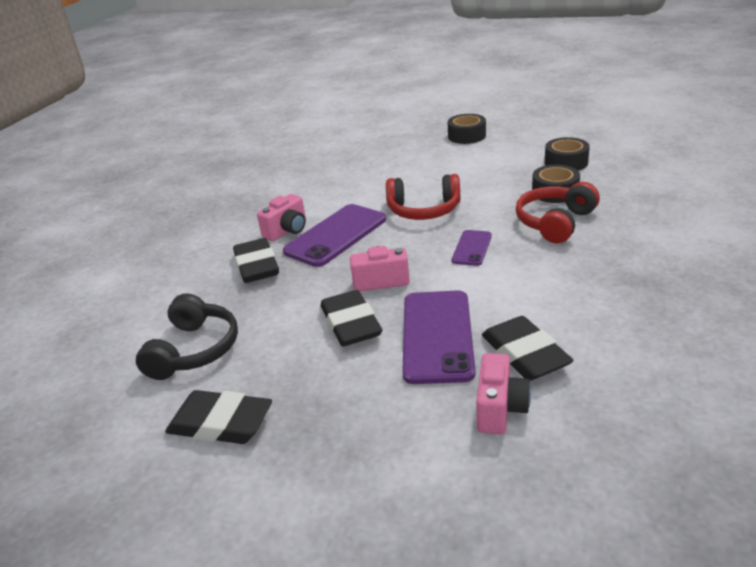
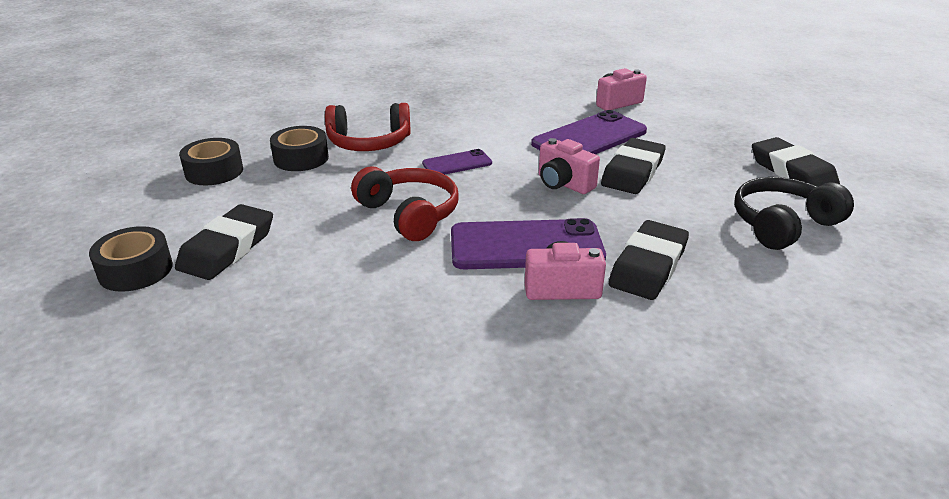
camera: 135 degrees left, 0 degrees up
black eraser [482,316,573,381] -> black eraser moved to [175,204,273,280]

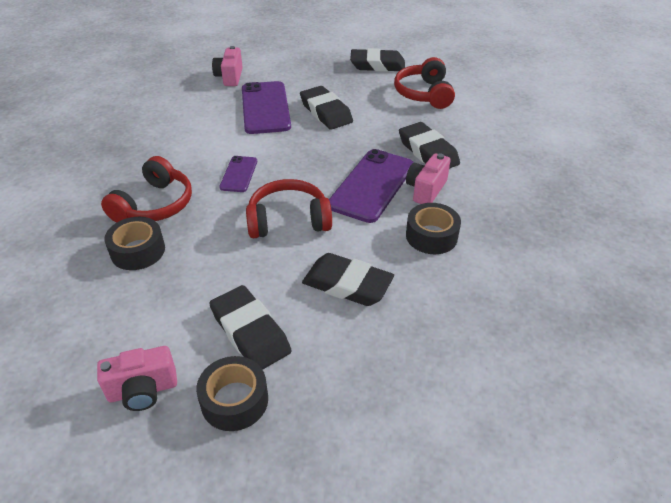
camera: 60 degrees left, 10 degrees up
black tape [179,138,243,185] -> black tape moved to [406,203,461,254]
pink camera [539,138,600,194] -> pink camera moved to [97,346,177,411]
black headphones [734,177,854,250] -> red headphones [394,57,455,109]
none -> black eraser [302,253,394,306]

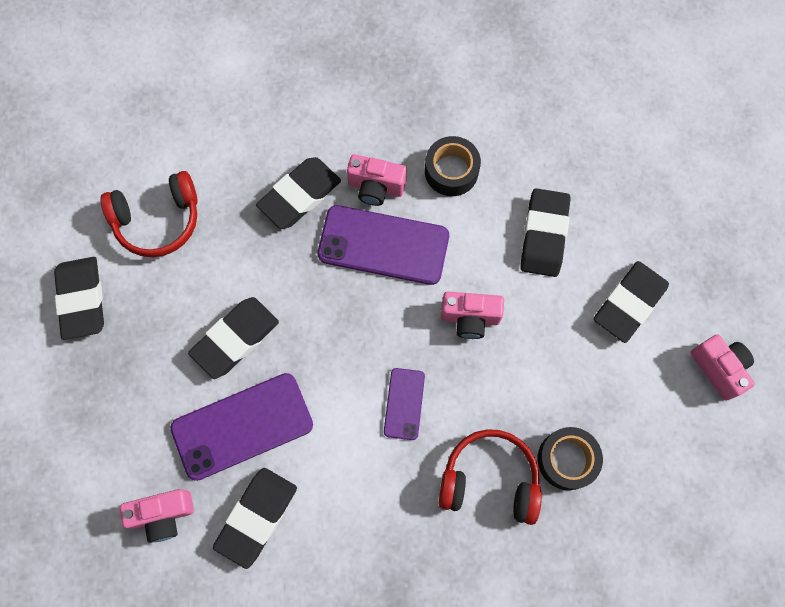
camera: 105 degrees left, 30 degrees up
black tape [196,356,268,431] -> none
purple phone [219,156,257,192] -> purple phone turned 75 degrees counterclockwise [384,368,425,440]
red headphones [246,179,332,238] -> pink camera [441,292,504,339]
none -> black eraser [213,468,297,569]

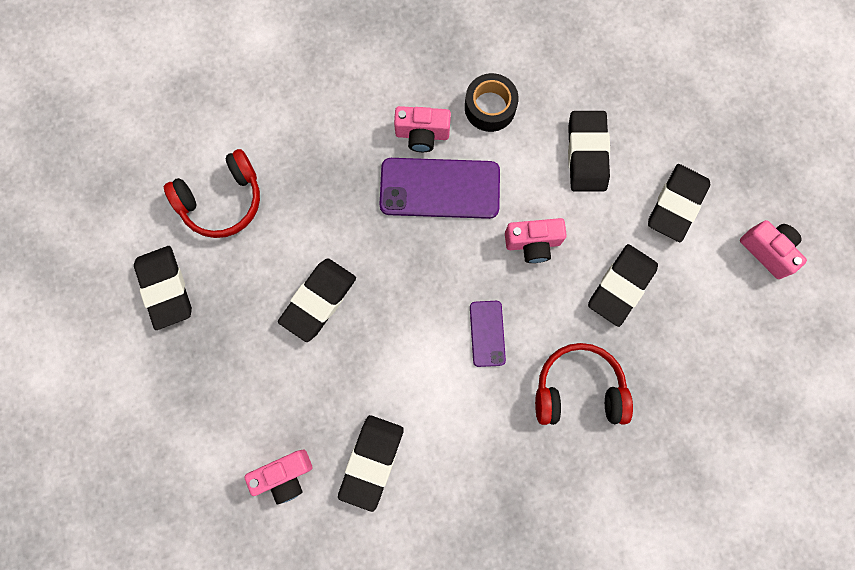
camera: 10 degrees left, 5 degrees up
purple phone [170,373,313,481] -> none
black eraser [256,157,341,229] -> black eraser moved to [588,244,658,327]
black tape [538,427,603,490] -> none

